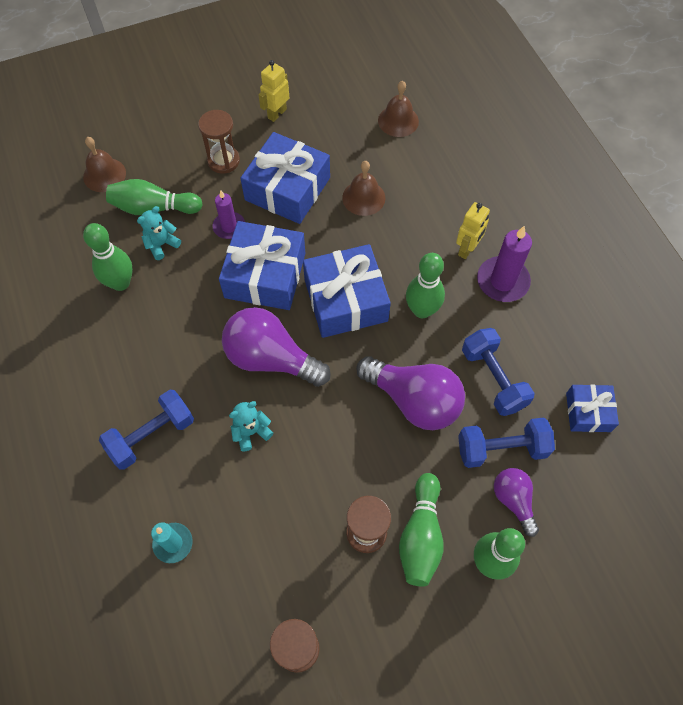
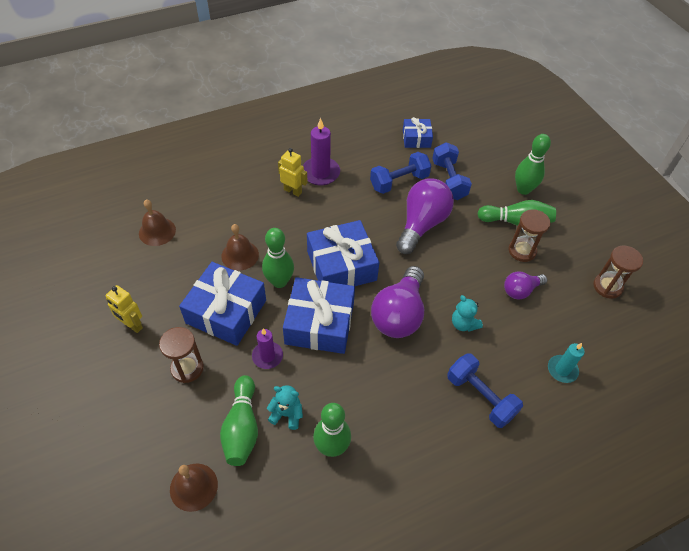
camera: 95 degrees left, 10 degrees down
turquoise teddy bear [137,206,181,260] -> turquoise teddy bear turned 150 degrees clockwise [267,385,303,430]
green bowling pin [406,253,445,318] -> green bowling pin moved to [262,228,294,288]
purple light bulb [494,468,539,537] -> purple light bulb moved to [504,271,547,300]

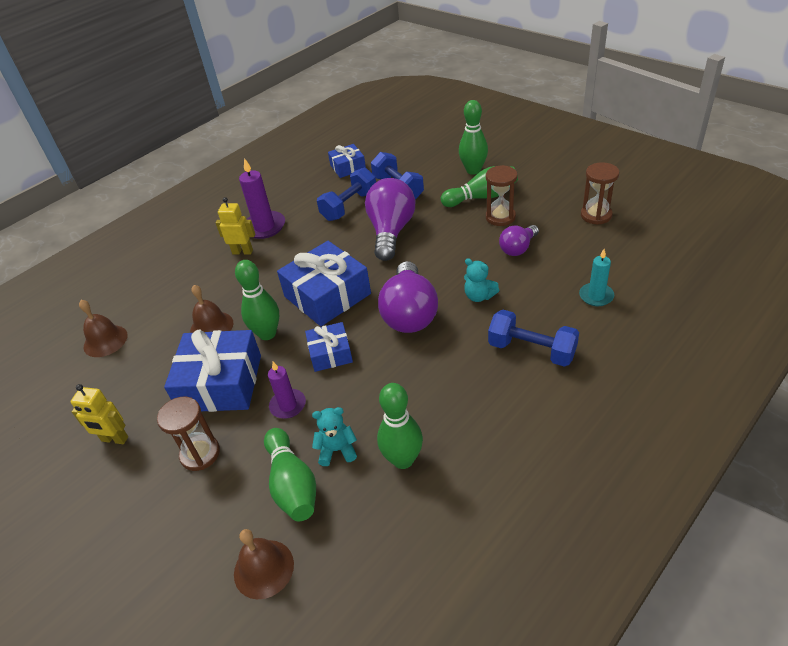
camera: 15 degrees left, 10 degrees down
blue gift [283,277,355,354] -> blue gift [305,322,353,372], size x0.55

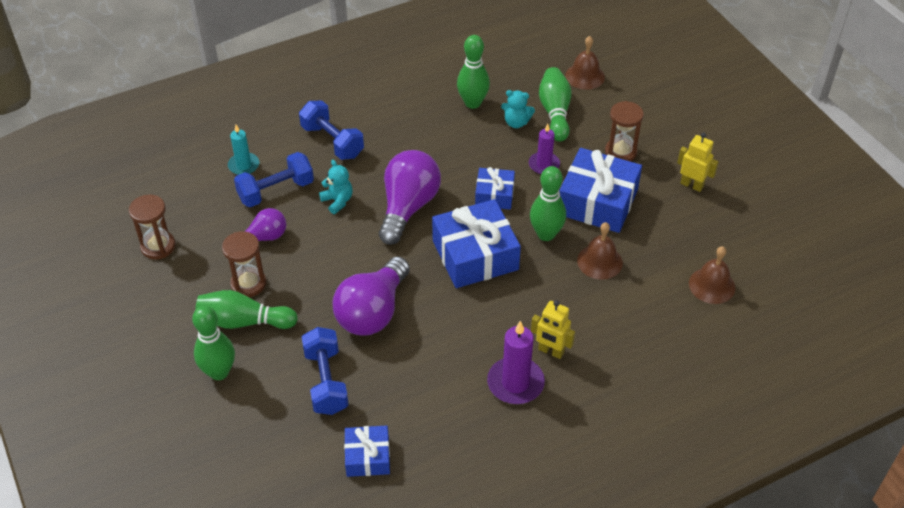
camera: 165 degrees left, 5 degrees up
blue dumbbell [317,167,376,221] -> blue dumbbell moved to [234,152,314,207]

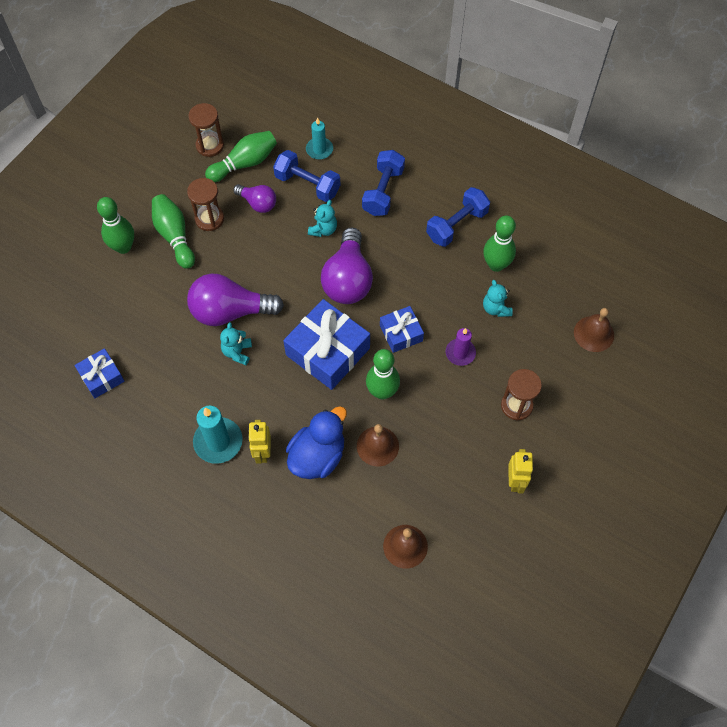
camera: 60 degrees right, 15 degrees up
blue dumbbell [302,327,349,415] -> blue dumbbell moved to [426,187,490,247]
purple light bulb [379,150,441,245] -> purple light bulb turned 105 degrees clockwise [321,227,373,304]
purple candle [487,321,545,404] -> turquoise candle [193,406,243,464]
green bowling pin [539,67,572,142] -> green bowling pin moved to [205,131,277,182]
blue gift [559,148,642,233] -> none
none -> turquoise teddy bear [220,322,252,365]
none -> blue duck [286,406,347,479]

